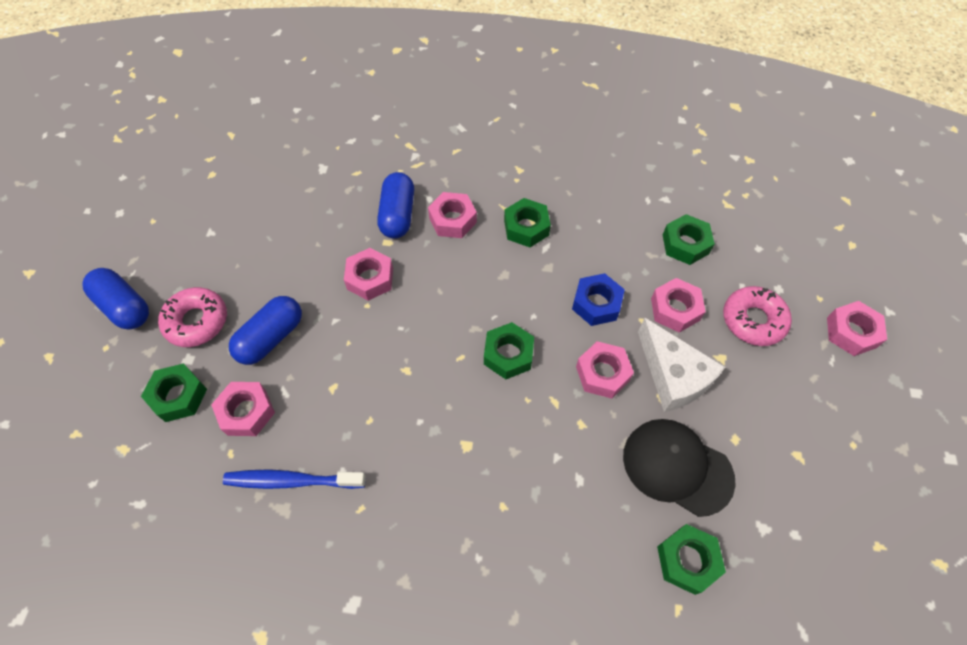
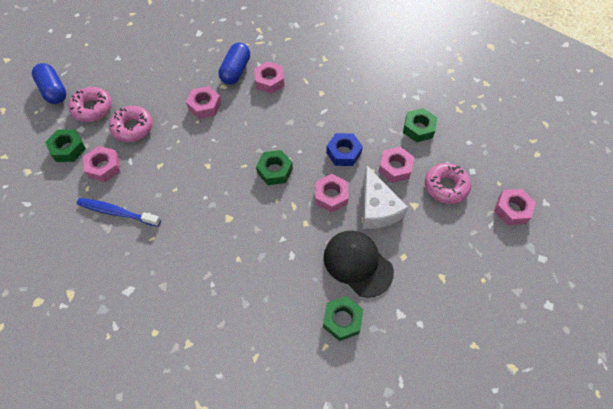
camera: 15 degrees right, 0 degrees up
blue capsule [229,296,302,365] -> pink donut [109,106,153,142]
green nut [504,198,551,247] -> none

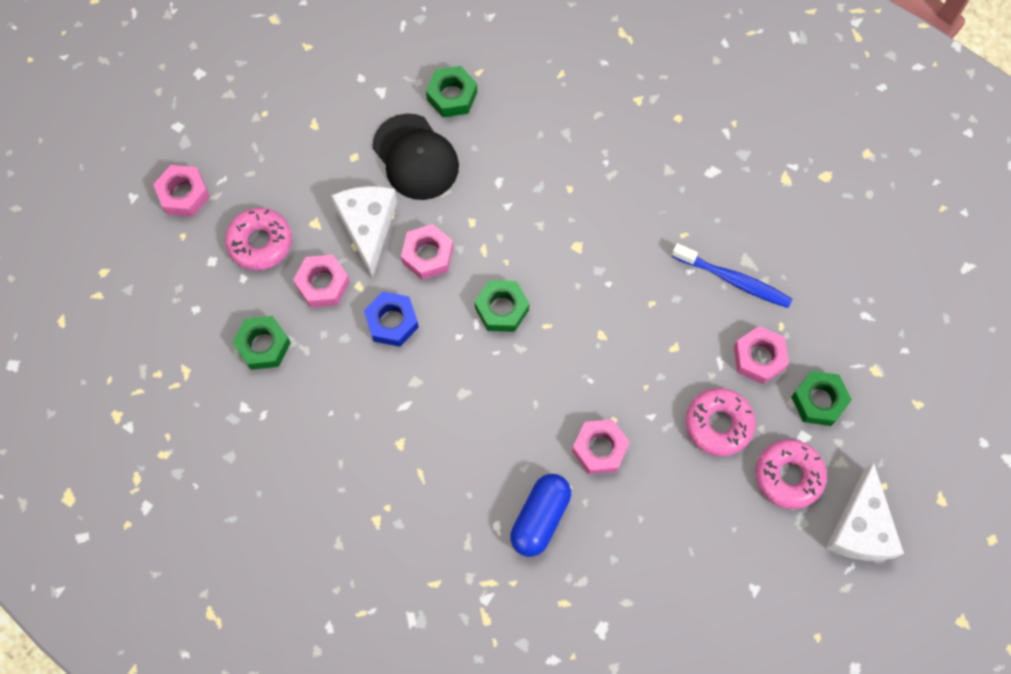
camera: 170 degrees left, 10 degrees up
blue capsule [32,63,66,104] -> white cheese [825,462,904,561]
pink nut [254,62,285,94] -> none

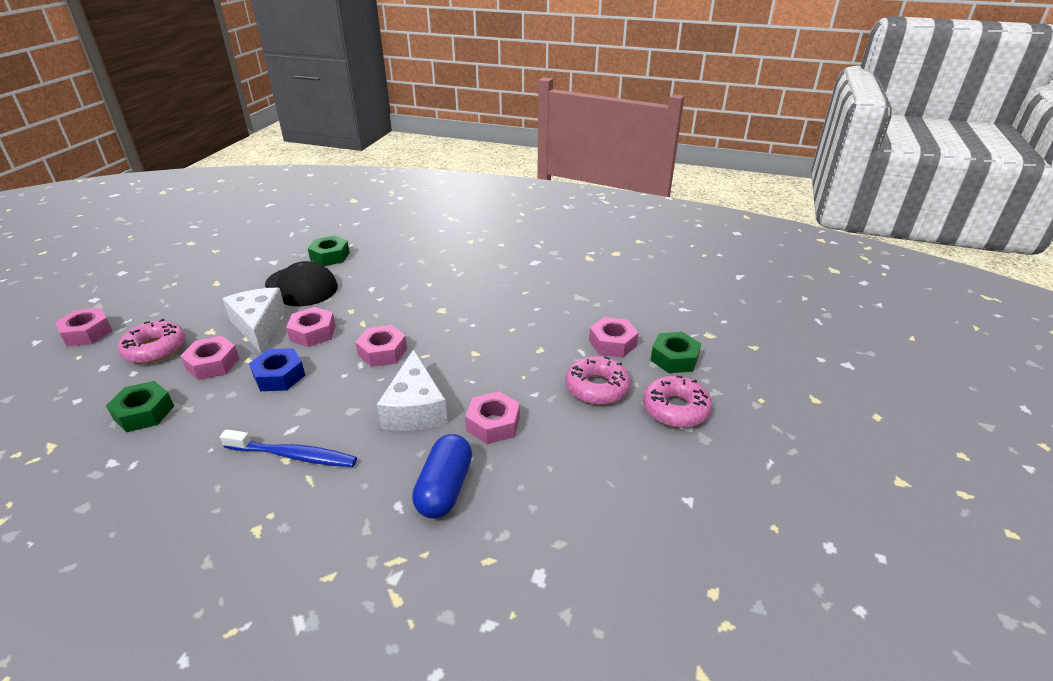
camera: 15 degrees left, 35 degrees down
green nut [475,280,529,332] -> pink nut [355,325,407,367]
blue toothbrush [672,243,792,308] -> blue toothbrush moved to [220,429,357,467]
white cheese [825,462,904,561] -> white cheese moved to [377,349,448,431]

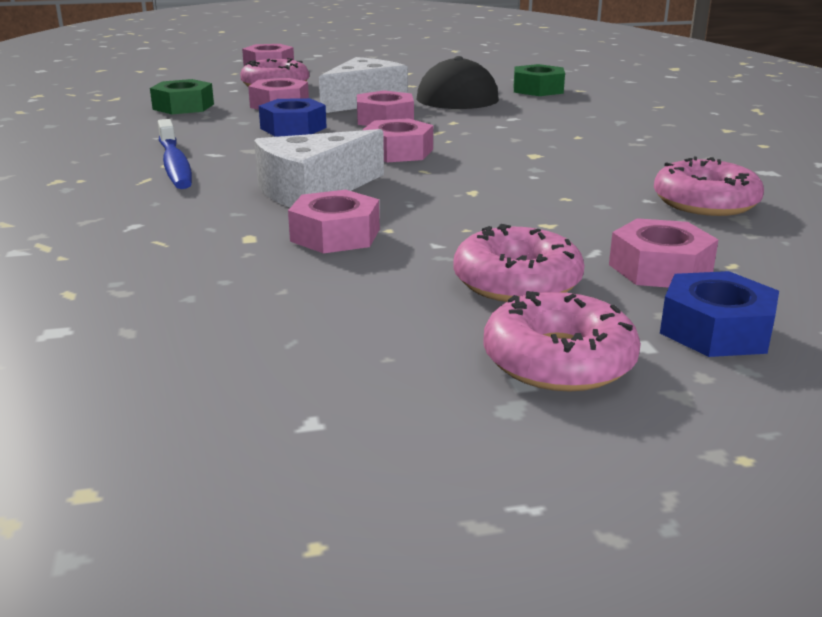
camera: 60 degrees right, 10 degrees down
blue capsule [412,434,472,519] -> none
green nut [650,332,701,373] -> blue nut [660,271,779,357]
none -> pink donut [654,157,764,216]

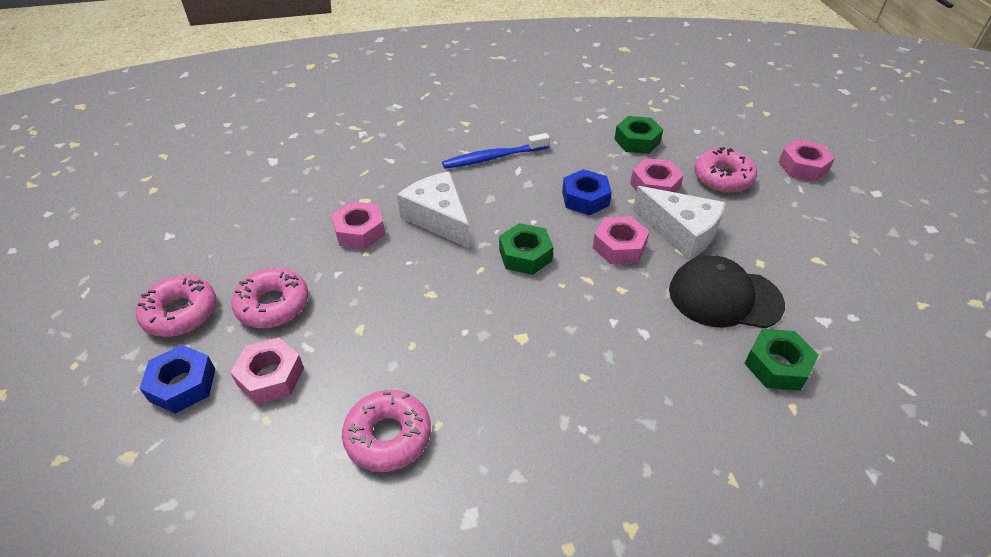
camera: 90 degrees right, 20 degrees up
pink nut [362,118,433,162] -> green nut [499,223,554,275]

